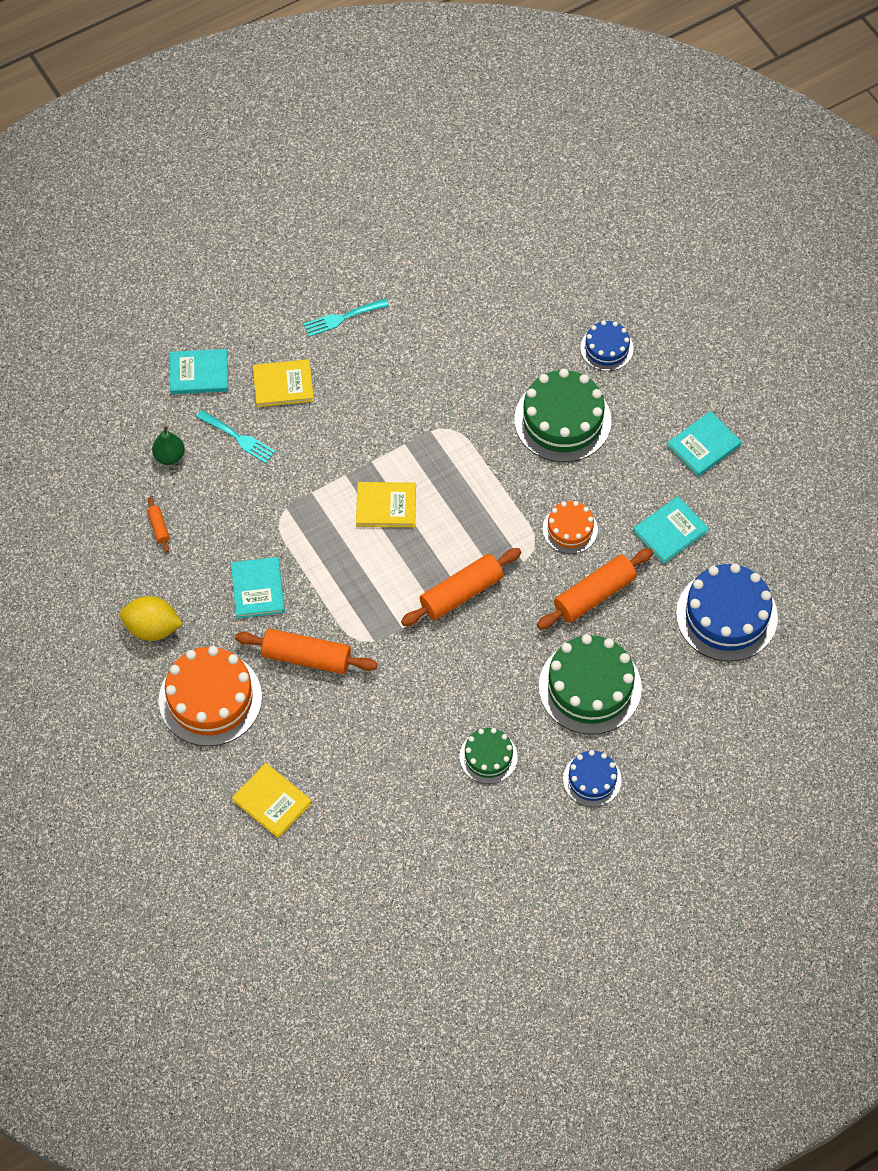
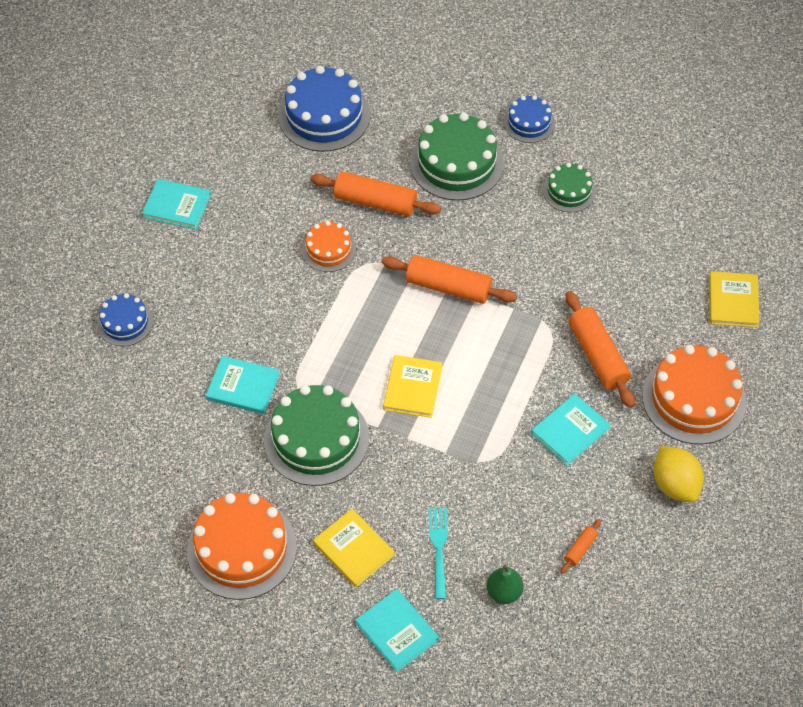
camera: 125 degrees left, 5 degrees down
turquoise fork [304,298,389,337] -> orange cake [187,493,297,600]
yellow book [356,482,416,527] -> yellow book turned 45 degrees clockwise [383,355,442,418]
green cake [514,369,612,462] -> green cake moved to [264,385,369,486]
turquoise book [633,496,709,564] -> turquoise book moved to [206,356,280,414]

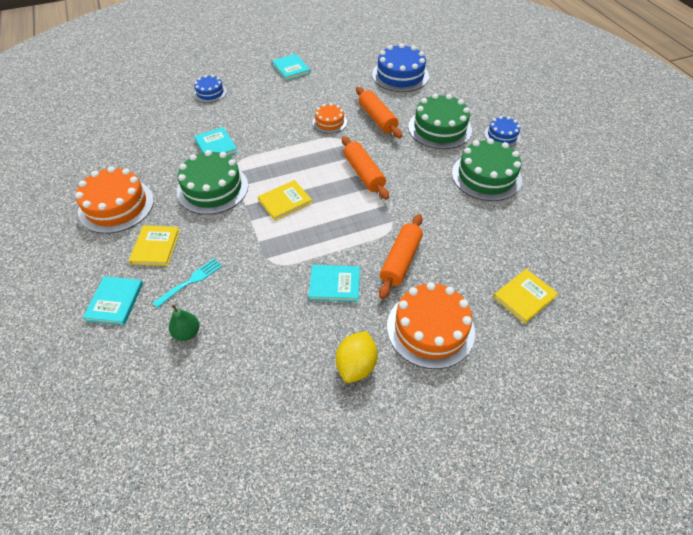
camera: 45 degrees right, 5 degrees down
green cake [543,163,596,212] -> green cake [452,138,522,201], size x1.80
orange rolling pin [561,519,601,574] -> none

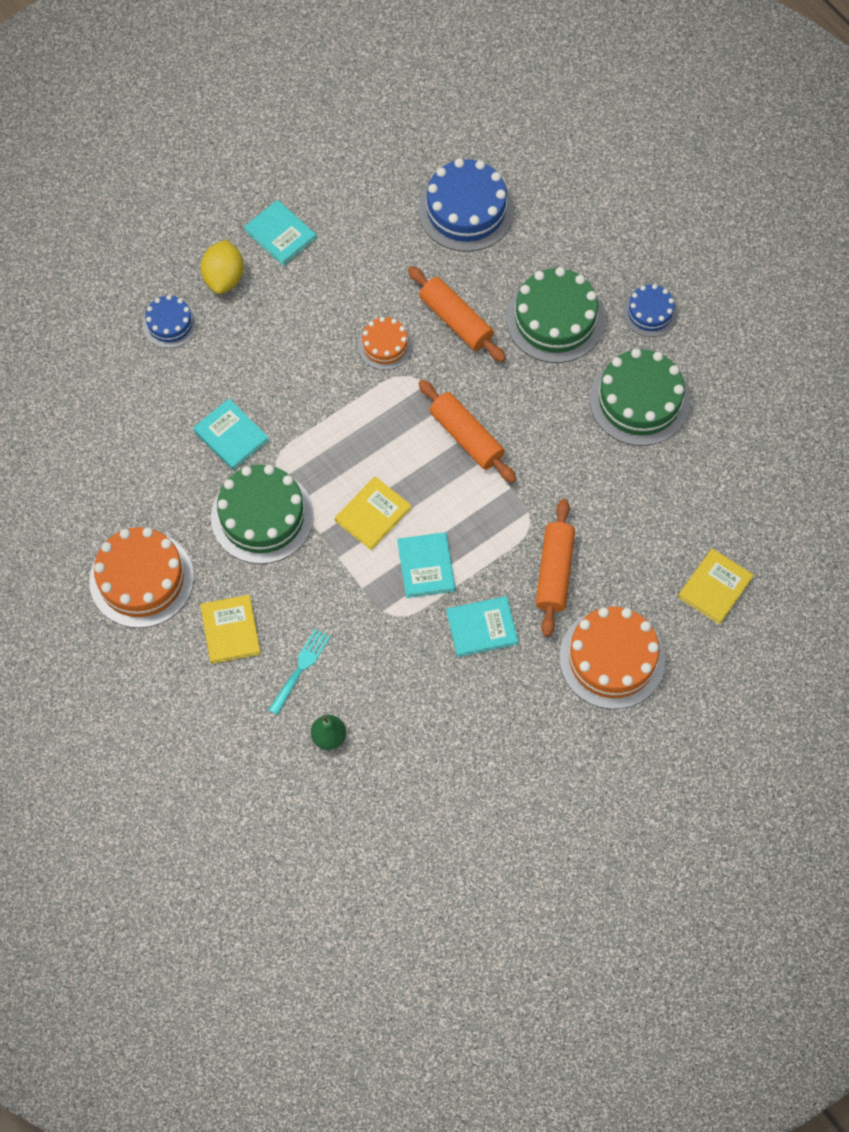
camera: 15 degrees left, 15 degrees up
turquoise book [83,276,143,325] -> turquoise book moved to [397,532,455,598]
yellow lemon [336,331,378,383] -> yellow lemon moved to [201,239,244,294]

